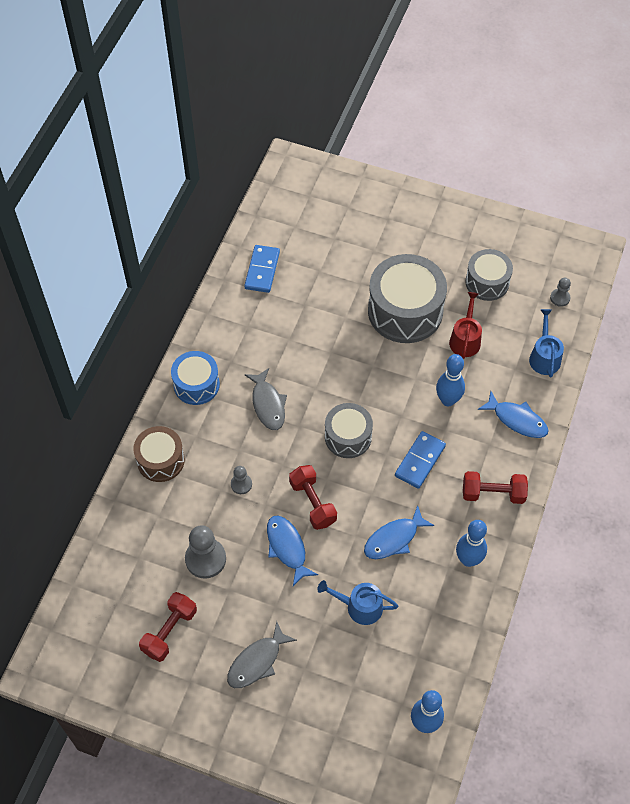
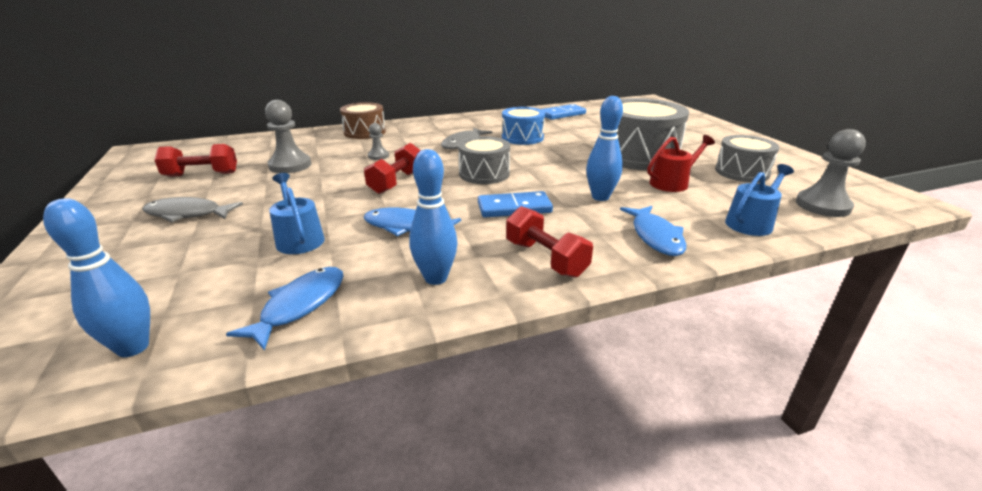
camera: 50 degrees right, 30 degrees down
blue drum [171,351,220,405] -> blue drum moved to [502,107,545,145]
blue fish [267,515,318,586] -> blue fish moved to [226,267,344,351]
grey pawn [550,278,571,307] -> grey pawn [796,129,866,217], size x1.84

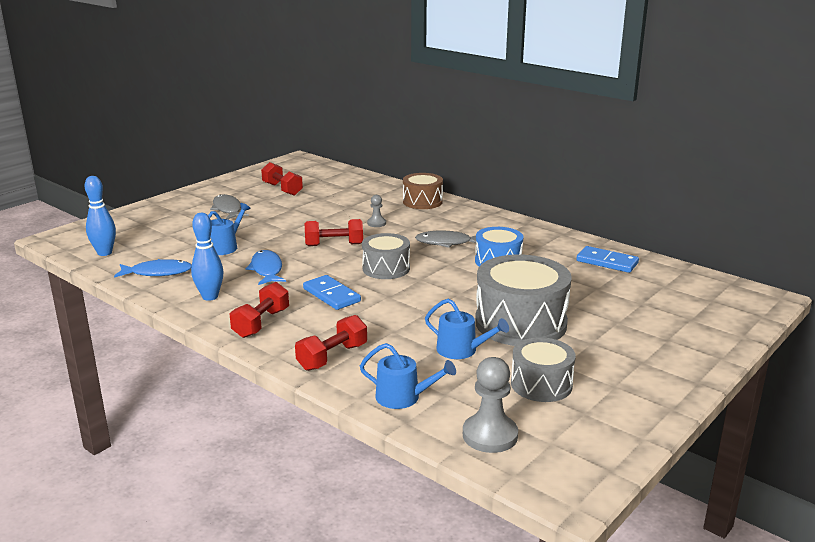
camera: 60 degrees right, 5 degrees down
grey pawn [265,100,311,173] -> none
blue bowling pin [586,96,623,201] -> none
blue fish [620,206,686,256] -> red dumbbell [295,315,367,371]
red watering can [647,135,715,192] -> blue watering can [425,298,509,359]

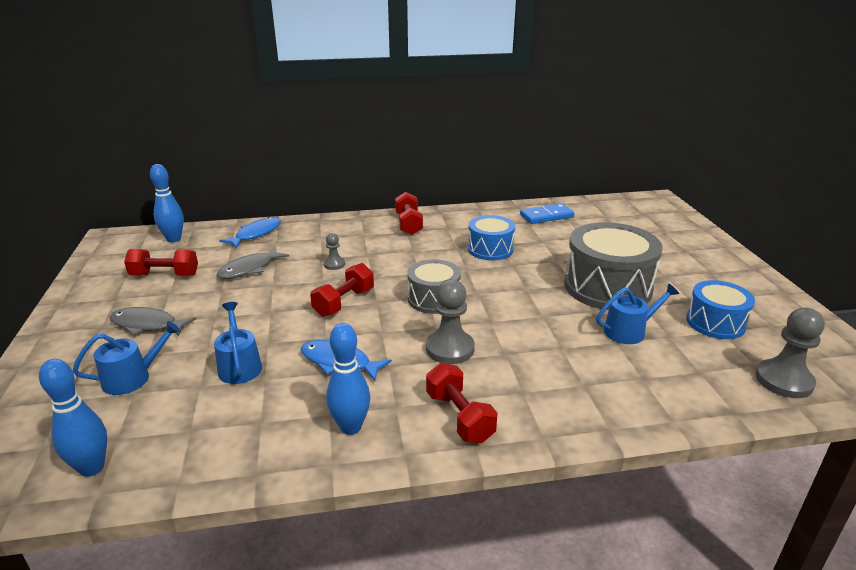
camera: 50 degrees left, 5 degrees up
blue fish [114,259,192,278] -> blue fish moved to [219,217,281,248]
red dumbbell [295,315,367,371] -> red dumbbell moved to [395,192,423,235]
blue domino [303,275,361,310] -> grey pawn [426,279,475,364]
blue watering can [360,343,456,409] -> blue watering can moved to [72,321,181,395]
brown drum [403,173,443,209] -> none
grey fish [415,231,477,248] -> grey fish moved to [216,247,289,279]
grey drum [511,337,576,402] -> blue drum [686,280,755,339]
none -> blue bowling pin [150,164,184,242]

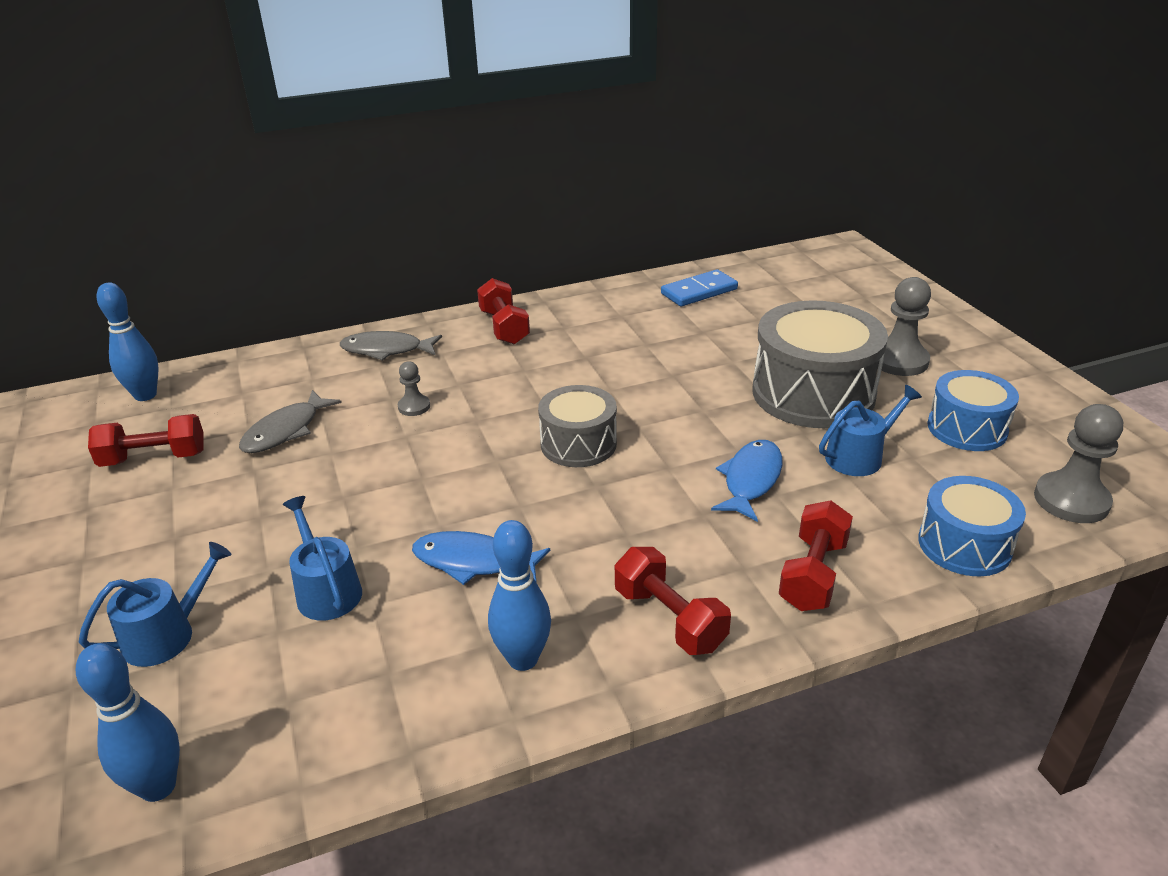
camera: 10 degrees left, 5 degrees up
grey fish [110,307,196,337] -> grey fish moved to [340,331,442,361]
blue fish [219,217,281,248] -> blue fish moved to [711,440,782,522]
red dumbbell [310,263,374,317] -> red dumbbell moved to [779,500,853,611]
grey pawn [426,279,475,364] -> grey pawn moved to [878,277,931,376]
blue drum [468,215,515,260] -> blue drum moved to [918,476,1026,576]

